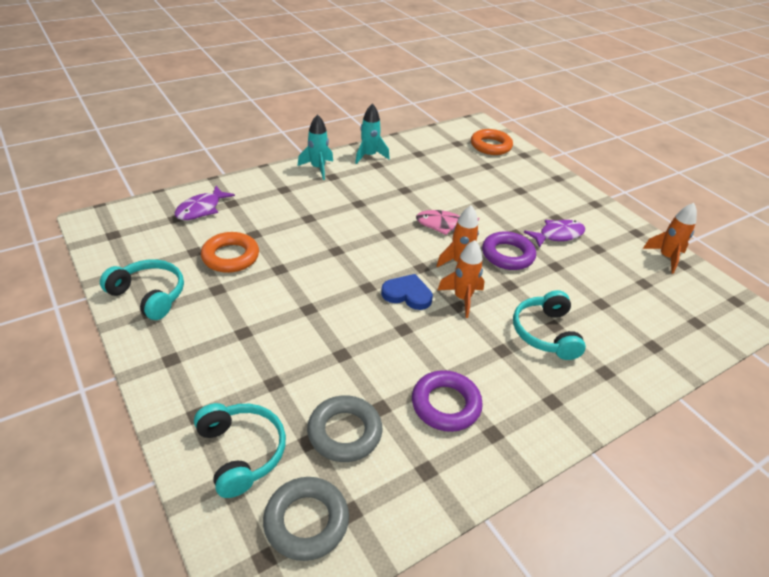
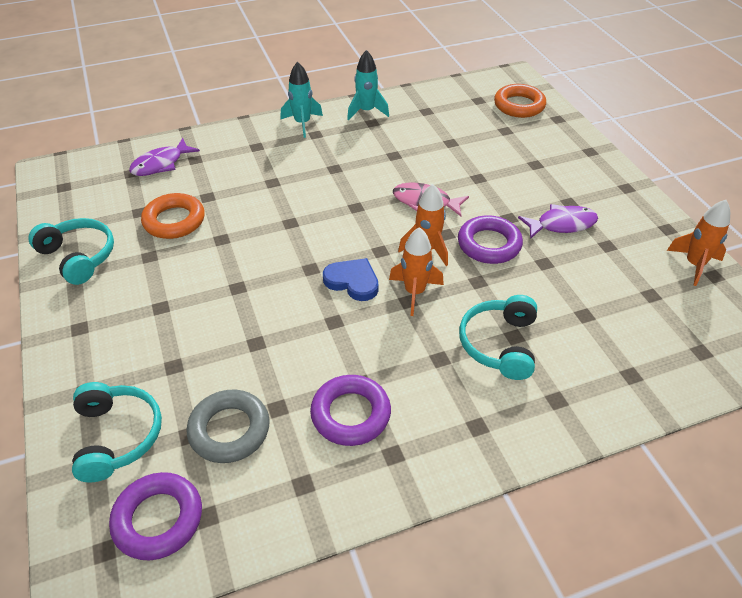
camera: 15 degrees right, 5 degrees up
grey ring [263,477,349,561] -> purple ring [109,472,202,560]

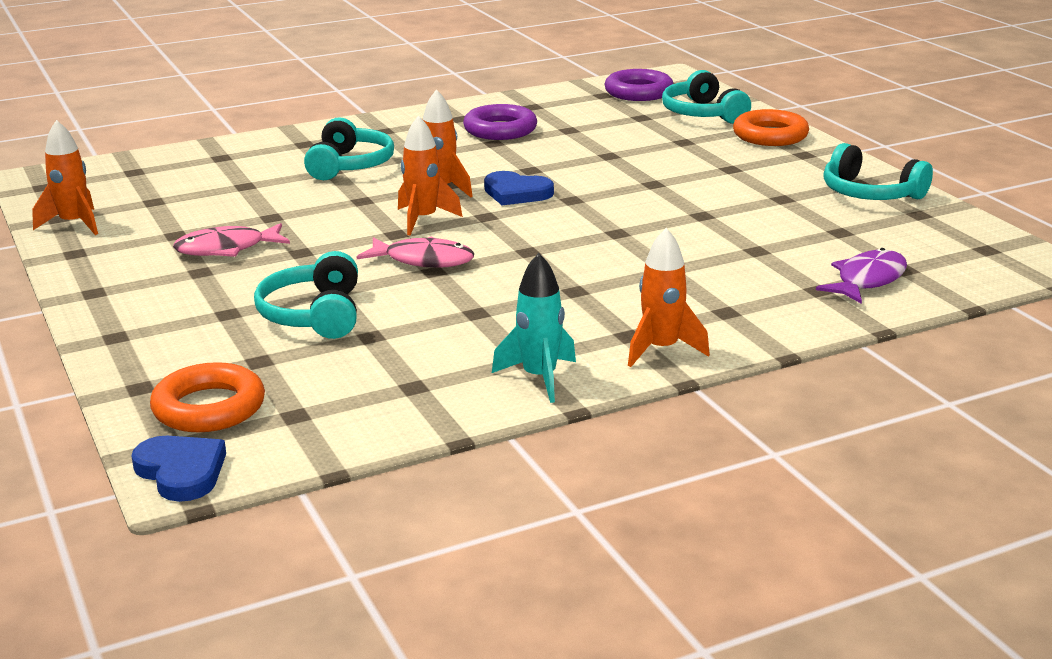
camera: 175 degrees right, 20 degrees down
orange ring [141,193,205,239] -> orange ring moved to [733,109,809,146]
grey ring [187,390,270,463] -> none
turquoise rocket [280,61,323,138] -> orange rocket [628,228,710,367]
purple ring [458,215,523,264] -> none
purple fish [518,204,598,239] -> pink fish [173,223,290,257]
none -> blue heart [132,436,226,502]
none -> turquoise headphones [254,251,358,339]

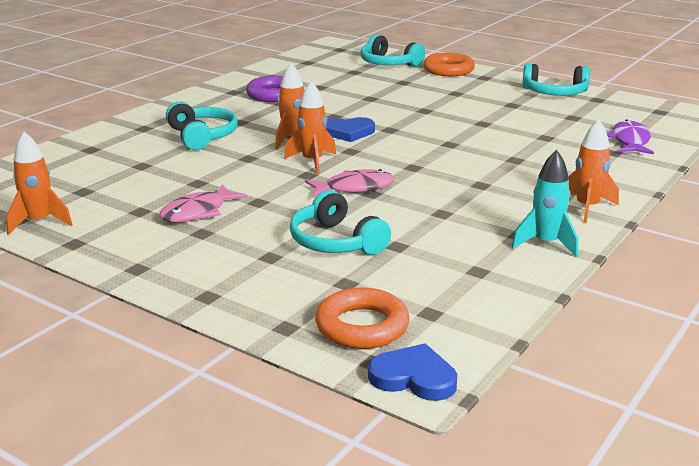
camera: 30 degrees left, 0 degrees up
purple ring [604,69,673,101] -> none

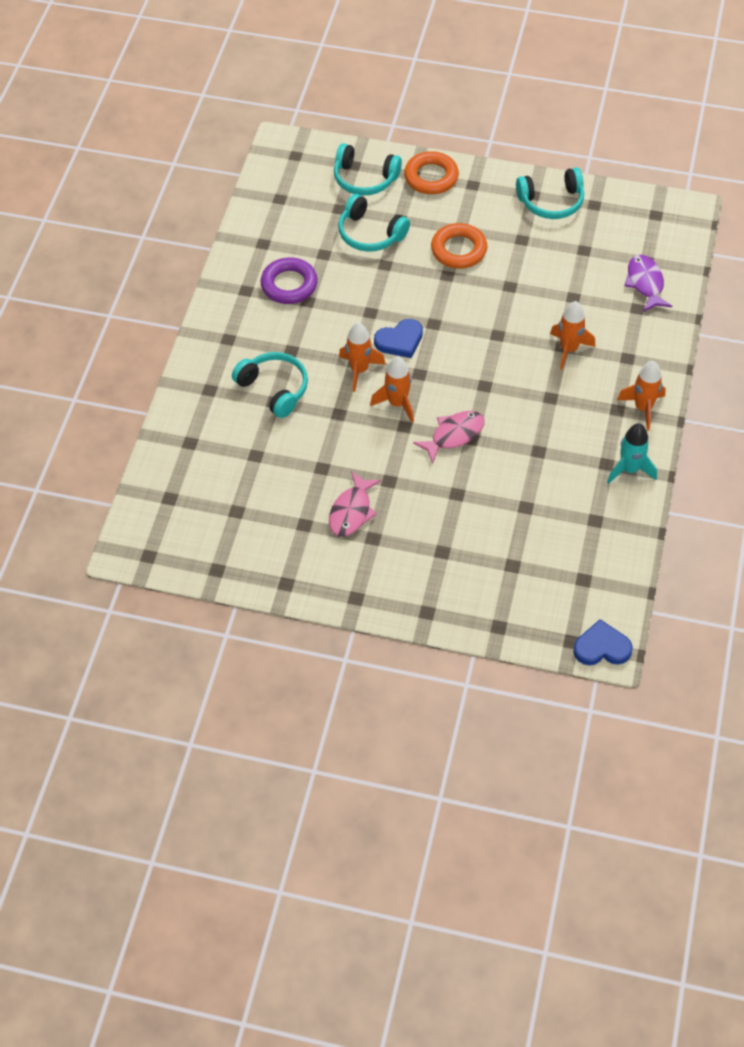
camera: 20 degrees left, 30 degrees up
orange rocket [6,132,73,235] -> orange rocket moved to [550,301,595,370]
turquoise headphones [290,190,391,255] -> turquoise headphones moved to [338,194,410,252]
orange ring [315,288,410,349] -> orange ring moved to [431,223,487,269]

